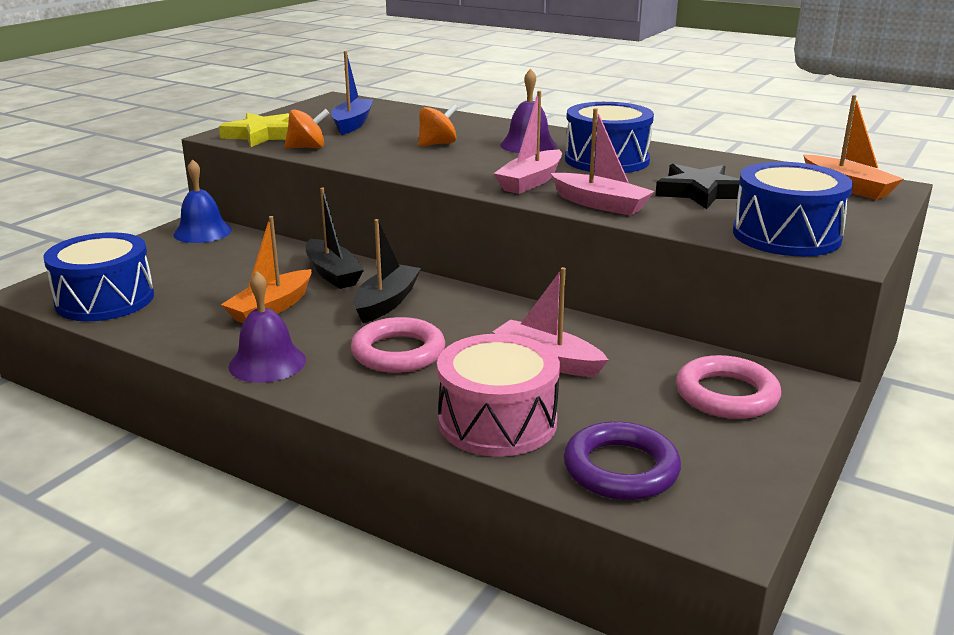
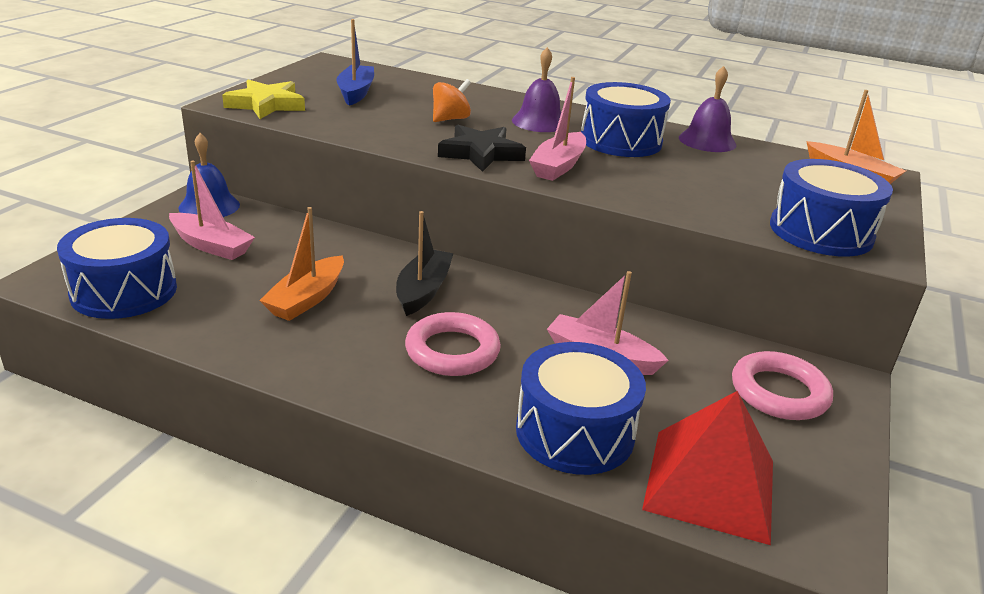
camera: 10 degrees left, 5 degrees up
purple bell [228,271,306,383] -> purple bell moved to [679,66,736,152]
orange spinning top [284,109,329,149] -> none
black boat [306,188,364,289] -> none
pink drum [437,334,560,457] -> blue drum [516,342,646,475]
pink boat [551,108,655,216] -> pink boat moved to [169,160,255,260]
purple ring [564,421,681,500] -> red pyramid [642,391,773,545]
black star [655,164,741,209] -> black star moved to [438,125,526,172]

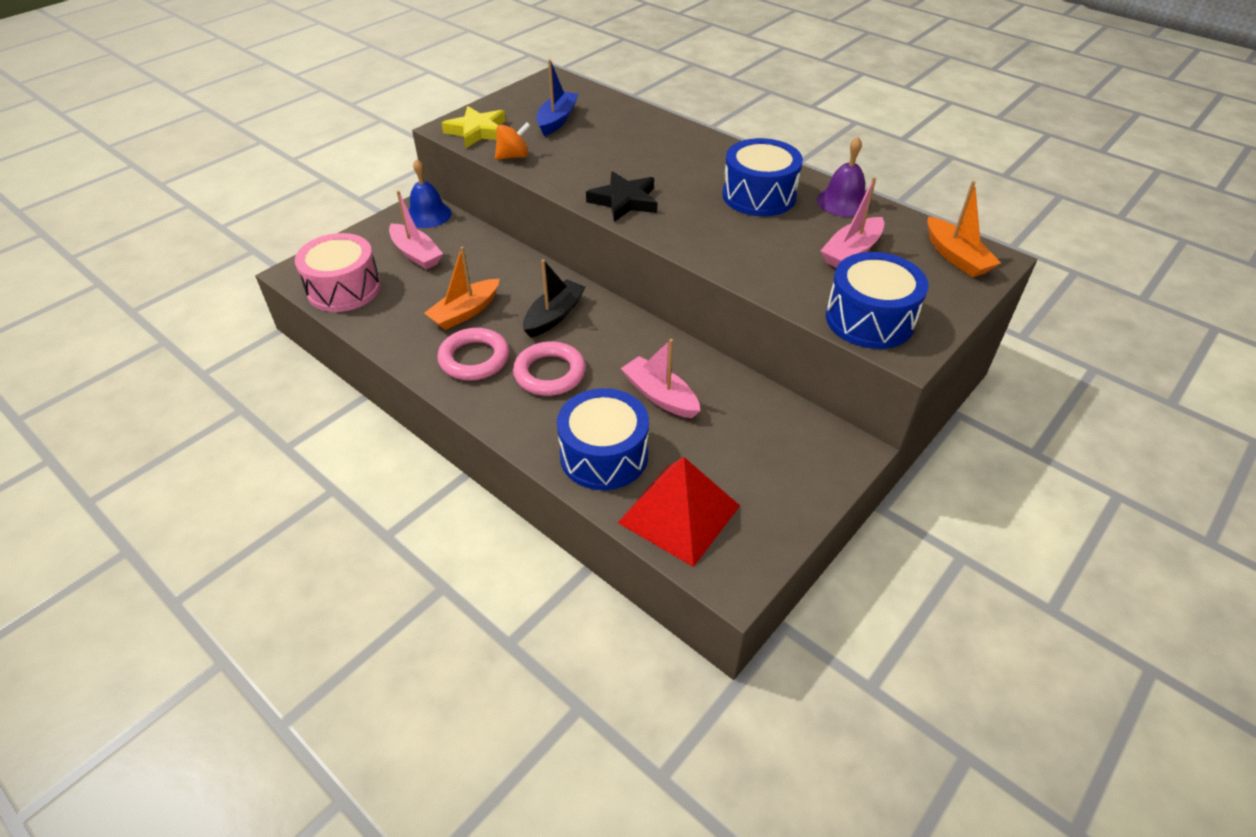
camera: 20 degrees right, 15 degrees up
blue drum [57,218,177,319] -> pink drum [295,233,381,312]
orange spinning top [433,79,471,122] -> orange spinning top moved to [495,122,530,160]
purple bell [512,47,561,132] -> none
pink boat [529,77,586,181] -> pink boat moved to [820,177,885,268]
pink ring [732,351,833,420] -> pink ring moved to [437,328,509,380]

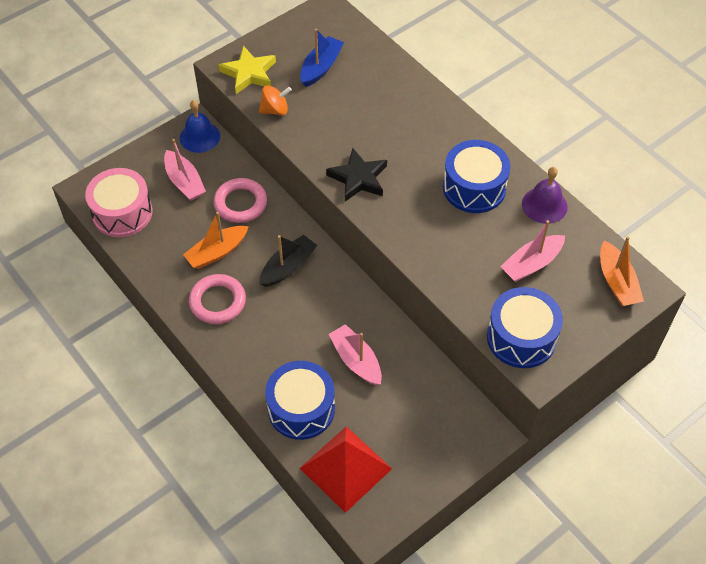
camera: 10 degrees right, 10 degrees up
pink ring [513,341,586,396] -> pink ring moved to [213,178,267,223]

